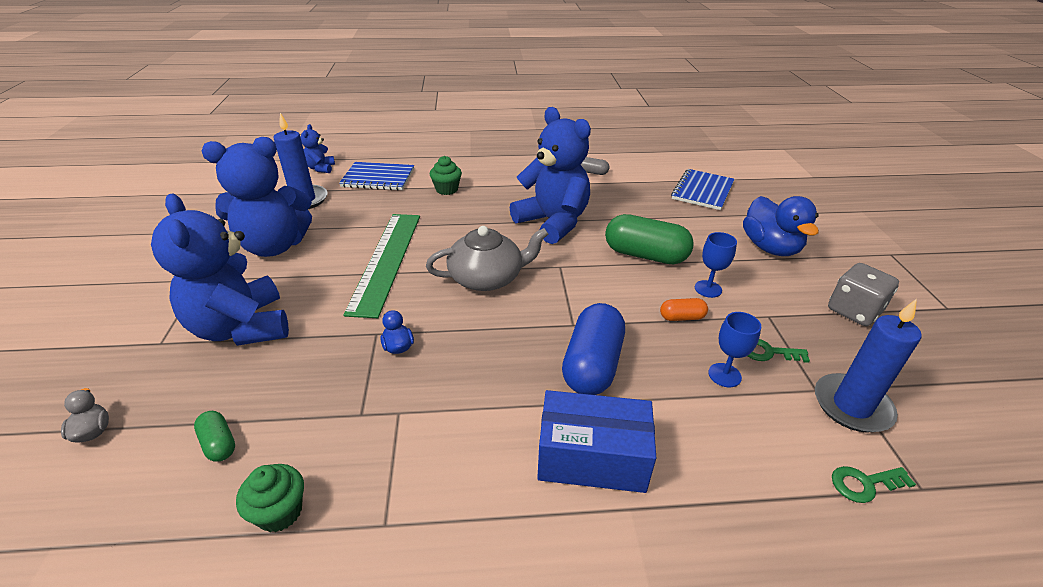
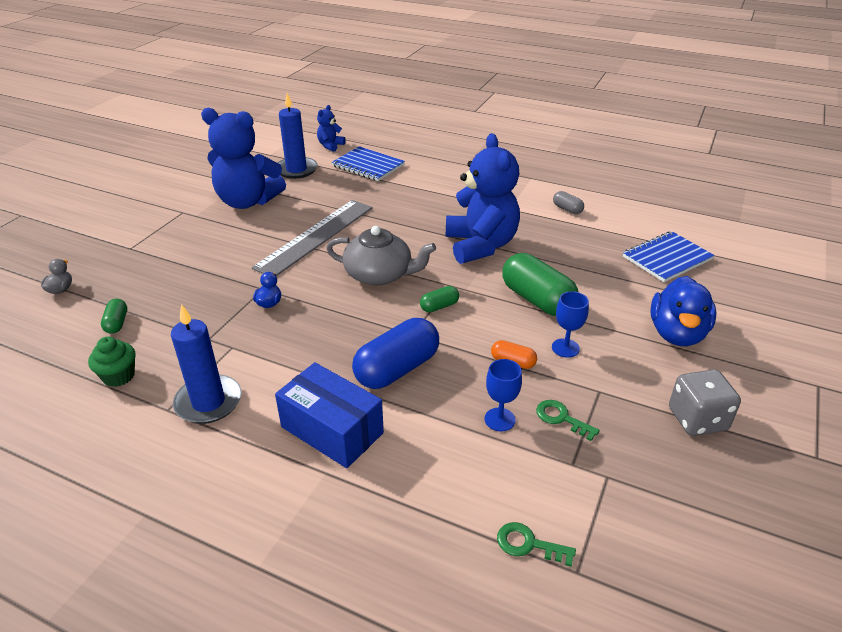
camera: 30 degrees right, 0 degrees up
blue teddy bear [151,193,289,346] -> none
green ruler [343,214,420,318] -> grey ruler [252,200,372,276]
green cupcake [430,156,462,195] -> none
blue candle [815,299,922,433] -> blue candle moved to [171,304,241,424]
none -> green capsule [420,286,459,312]

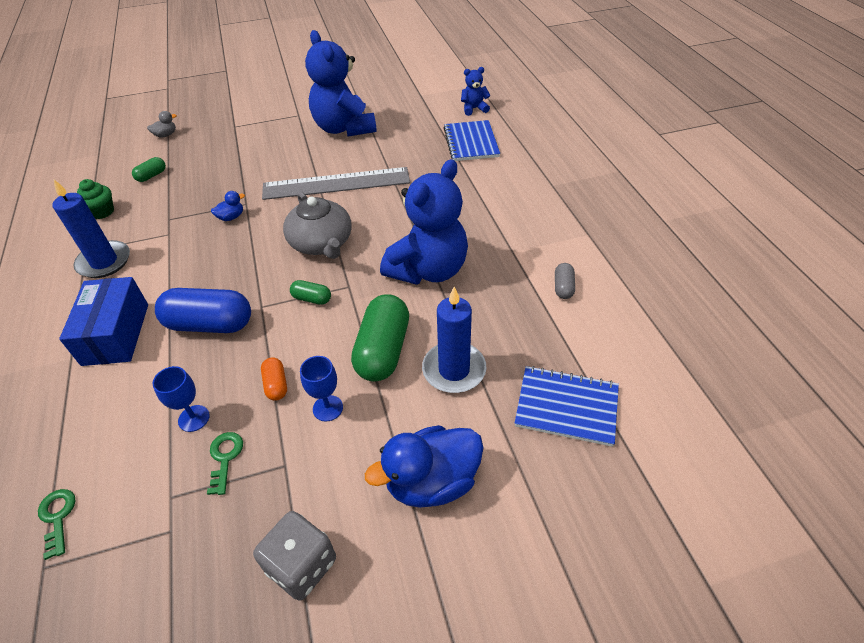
camera: 50 degrees right, 10 degrees up
blue candle [278,93,318,179] -> blue candle moved to [422,287,486,393]

